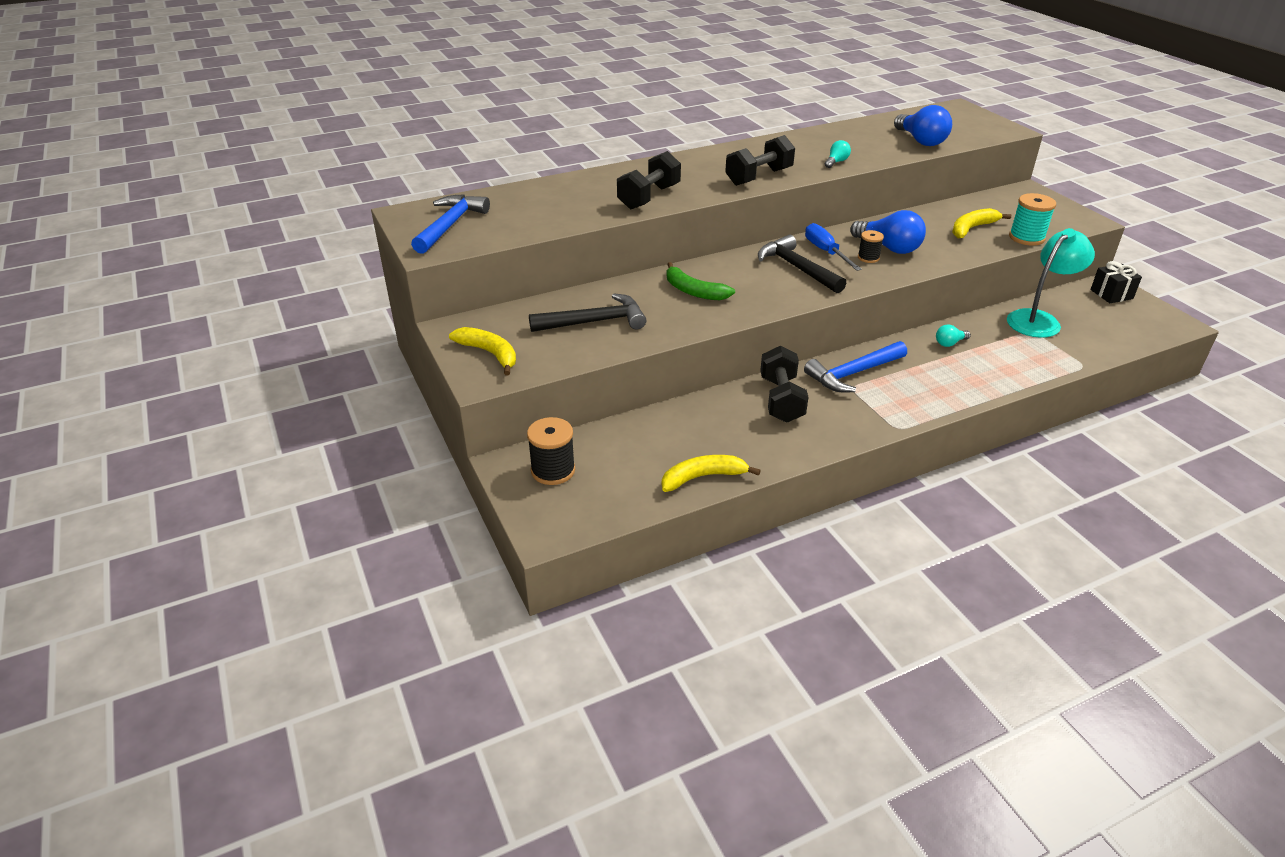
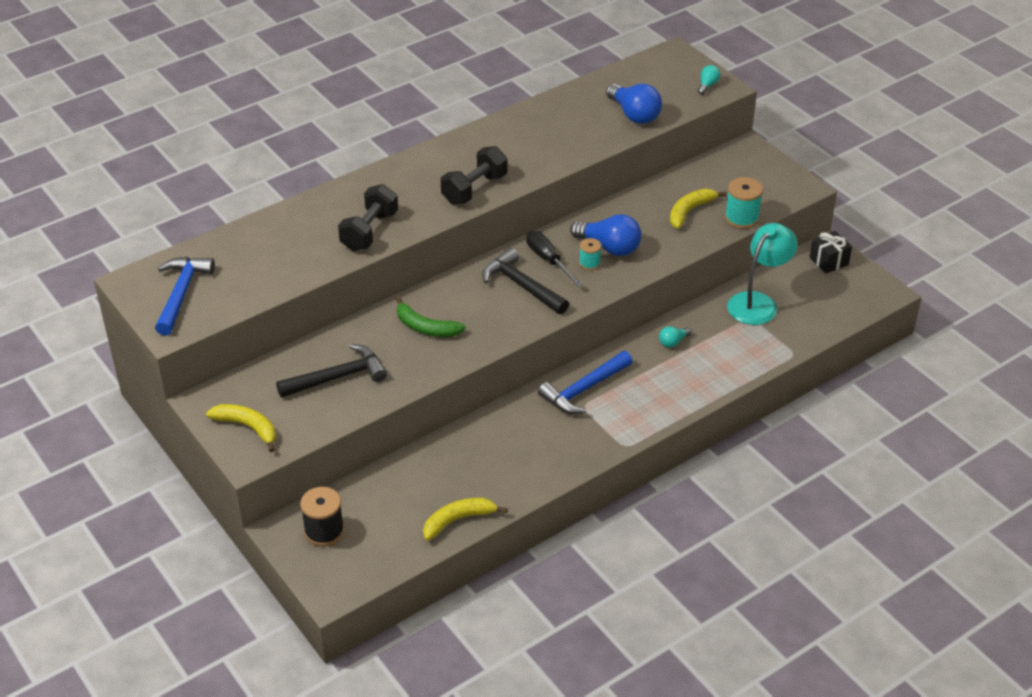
camera: 10 degrees left, 5 degrees up
black dumbbell [760,346,809,423] -> none
blue screwdriver [805,223,862,271] -> black screwdriver [526,230,583,287]
turquoise light bulb [825,140,851,168] -> turquoise light bulb moved to [698,65,720,95]
black spool [858,230,884,263] -> turquoise spool [579,238,601,270]

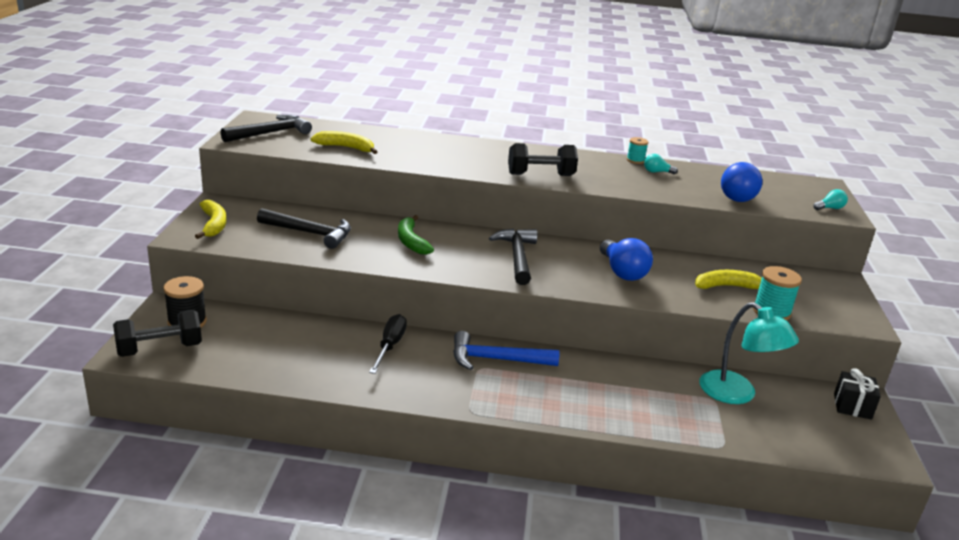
camera: 40 degrees right, 15 degrees down
blue hammer [155,257,215,335] -> black hammer [220,114,312,142]
black dumbbell [338,184,398,251] -> black dumbbell moved to [113,310,202,357]
yellow banana [423,498,508,541] -> yellow banana moved to [311,131,377,154]
black screwdriver [526,230,583,287] -> black screwdriver moved to [369,314,407,374]
turquoise spool [579,238,601,270] -> turquoise spool moved to [627,137,649,164]
turquoise light bulb [659,326,692,348] -> turquoise light bulb moved to [644,154,678,174]
turquoise lamp [727,223,797,325] -> turquoise lamp turned 60 degrees clockwise [699,302,799,404]

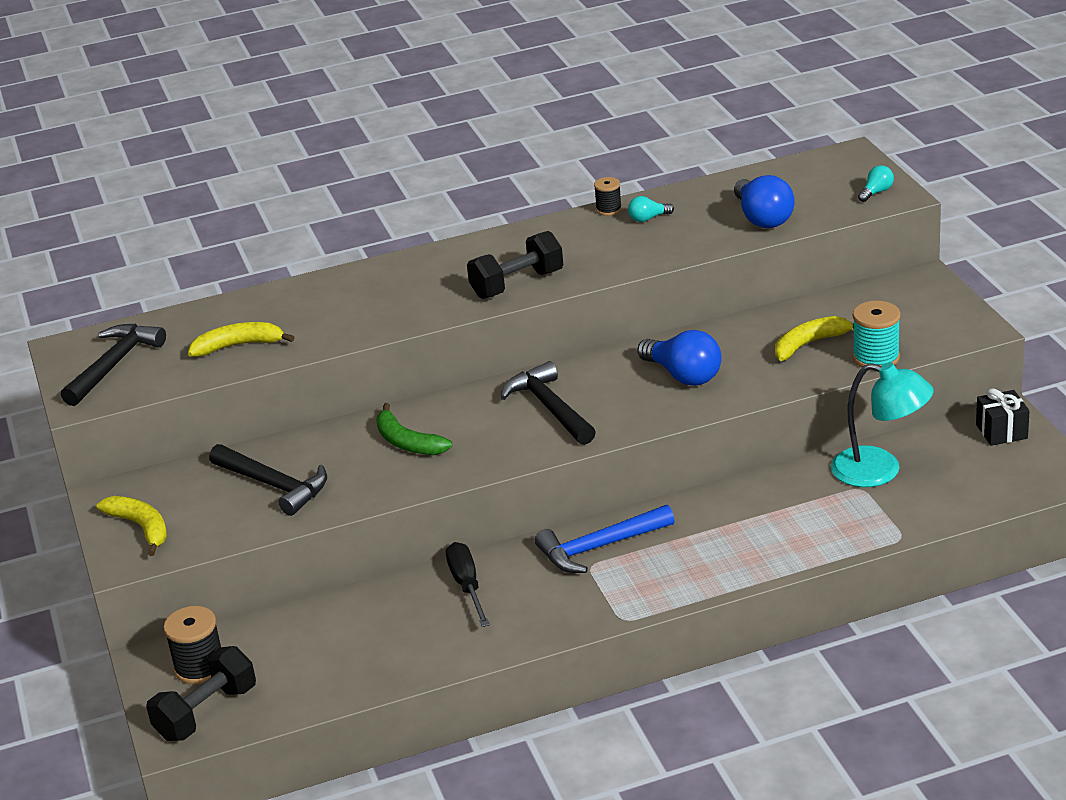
camera: 20 degrees left, 5 degrees up
black hammer [257,208,351,249] -> black hammer turned 45 degrees clockwise [209,444,327,516]
turquoise spool [627,137,649,164] -> black spool [594,177,622,216]

